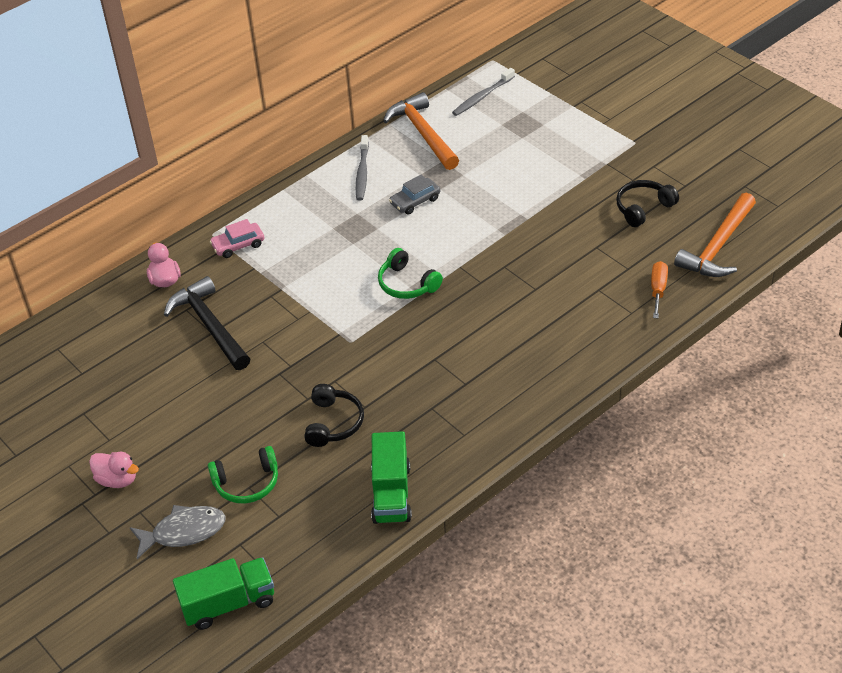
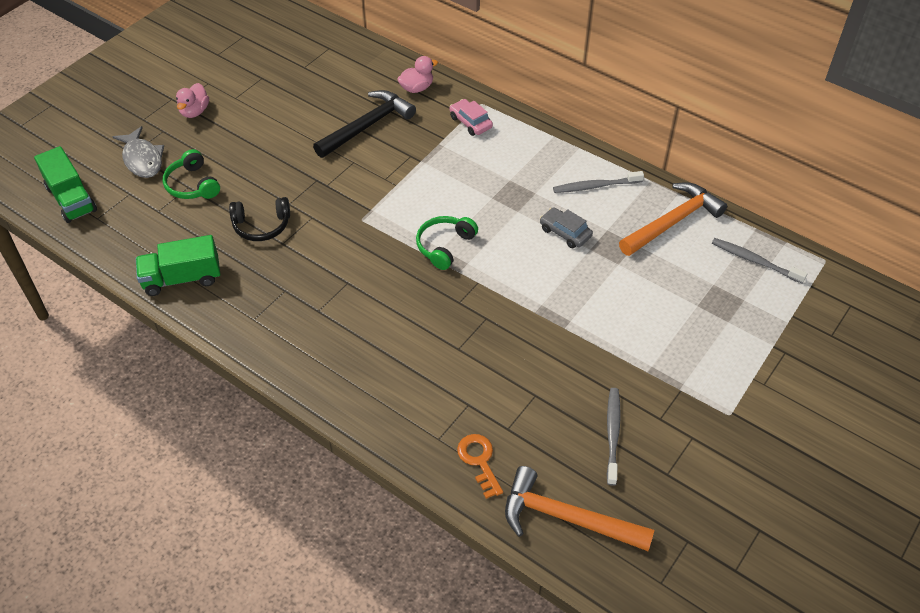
camera: 75 degrees right, 5 degrees up
black headphones [616,180,679,227] -> grey toothbrush [607,388,621,486]
orange screwdriver [651,261,668,318] -> orange key [457,434,503,499]

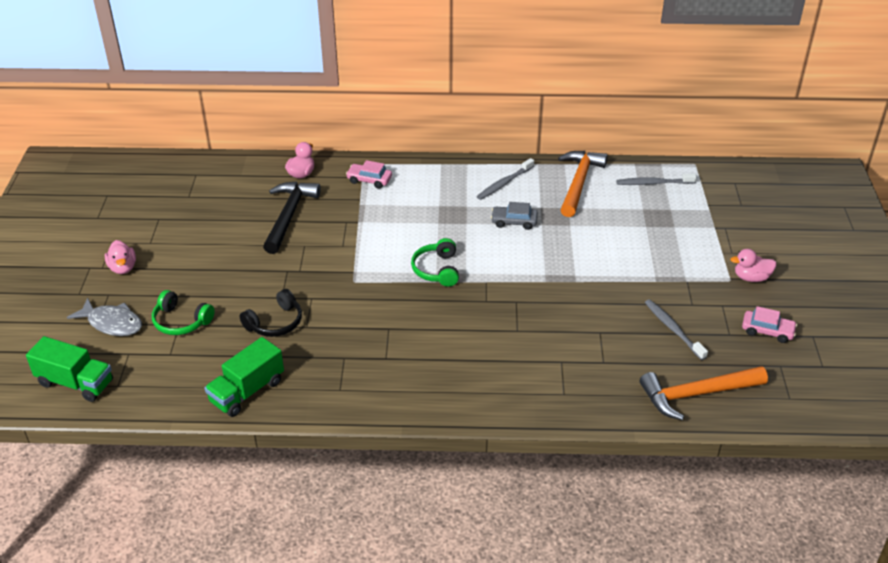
camera: 35 degrees left, 10 degrees down
orange key [457,434,503,499] -> none
none -> pink duck [730,249,776,282]
none -> pink car [742,306,797,343]

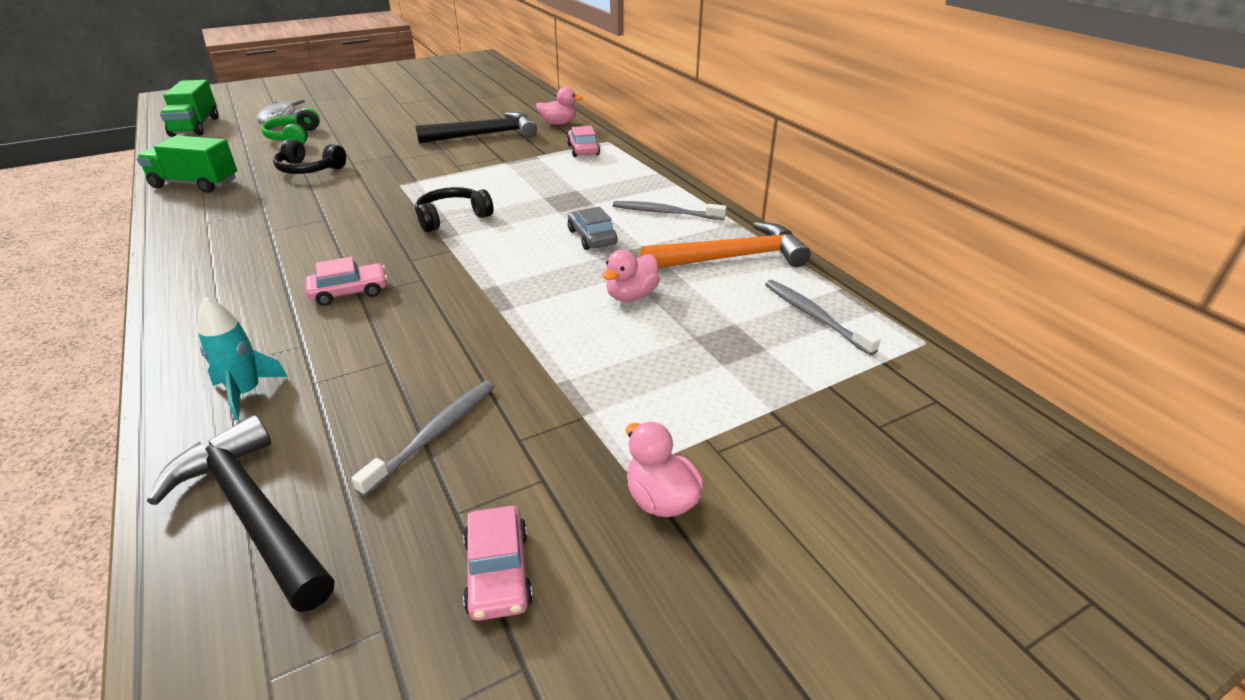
camera: 60 degrees right, 5 degrees down
pink duck [105,240,136,274] -> pink duck moved to [602,250,660,302]
green headphones [411,238,459,287] -> black headphones [415,187,494,232]
orange hammer [640,366,768,420] -> black hammer [147,415,335,612]
none -> turquoise rocket [198,297,288,420]
none -> pink car [305,257,388,306]

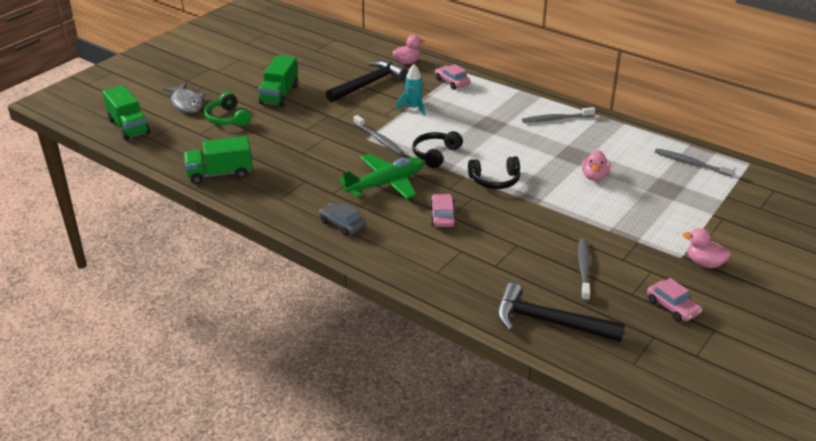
camera: 25 degrees left, 0 degrees up
turquoise rocket [198,297,288,420] -> turquoise rocket moved to [396,64,425,116]
black headphones [273,139,346,174] -> black headphones moved to [468,156,520,189]
pink car [305,257,388,306] -> pink car turned 45 degrees counterclockwise [430,194,457,227]
grey car [568,207,618,250] -> grey car moved to [319,202,366,236]
orange hammer [640,222,811,268] -> none
none -> green truck [258,55,298,107]
none -> green plane [339,154,424,199]
none -> grey toothbrush [353,115,404,155]

